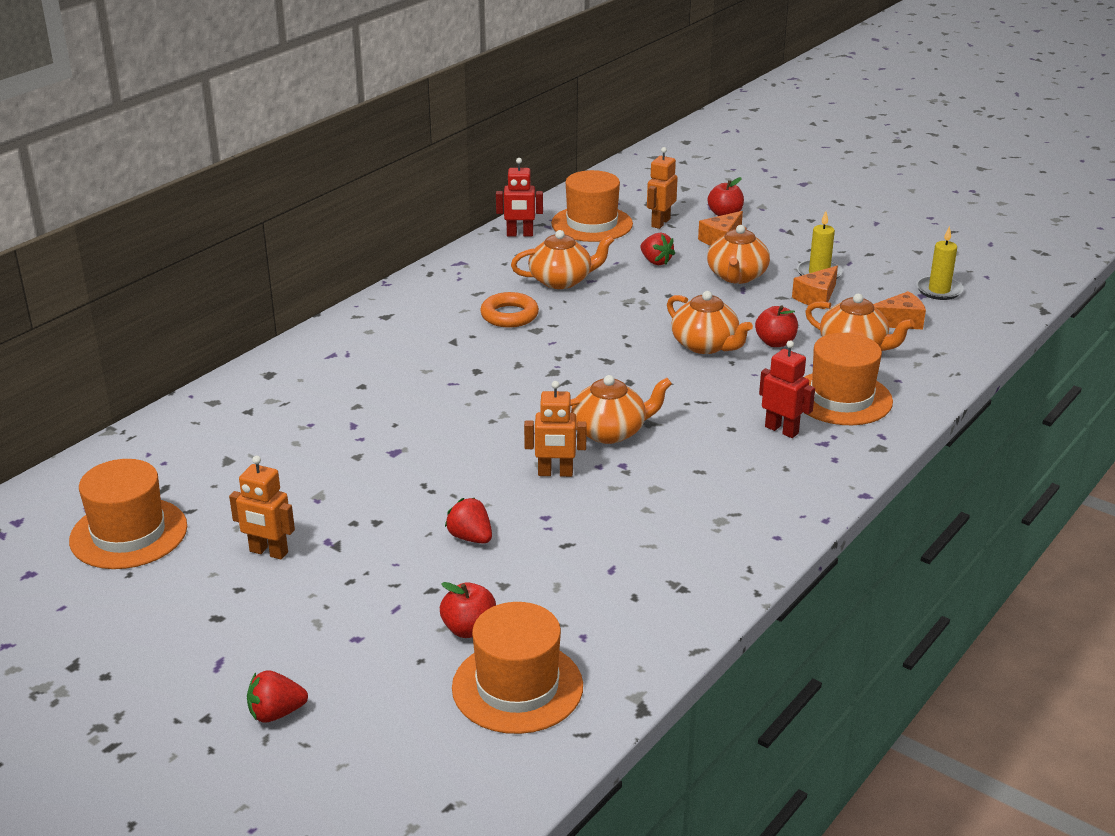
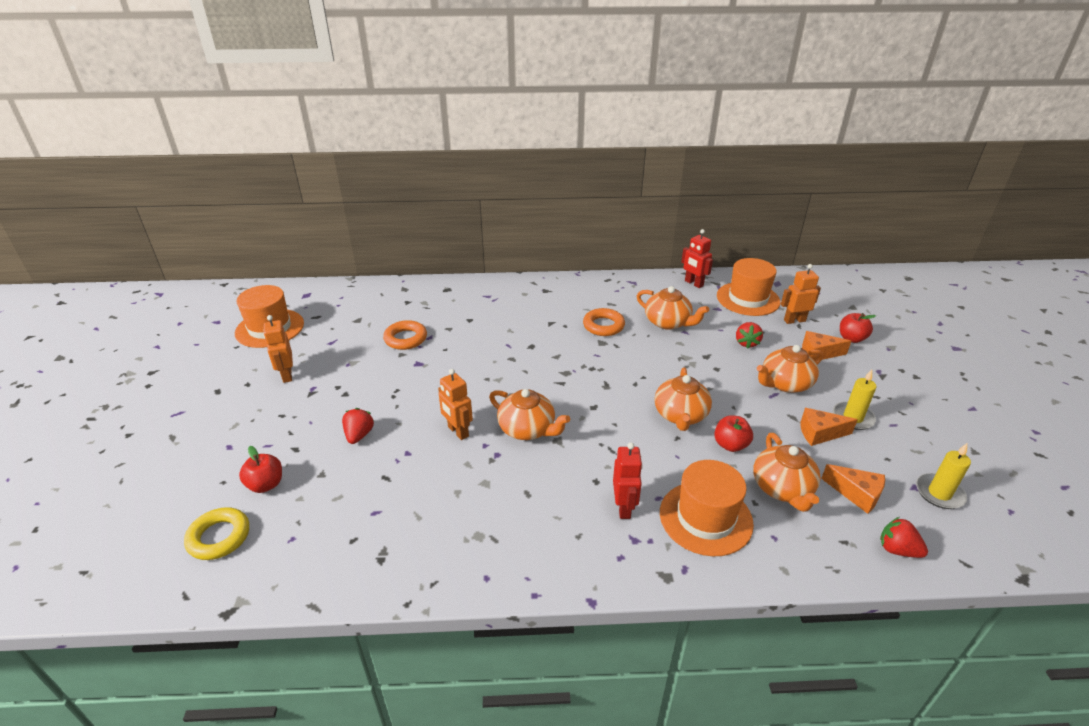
camera: 50 degrees right, 5 degrees up
red strawberry [247,670,308,723] -> red strawberry moved to [880,517,928,558]
orange hat [452,602,583,734] -> yellow ring [184,507,249,560]
none -> orange ring [383,320,427,350]

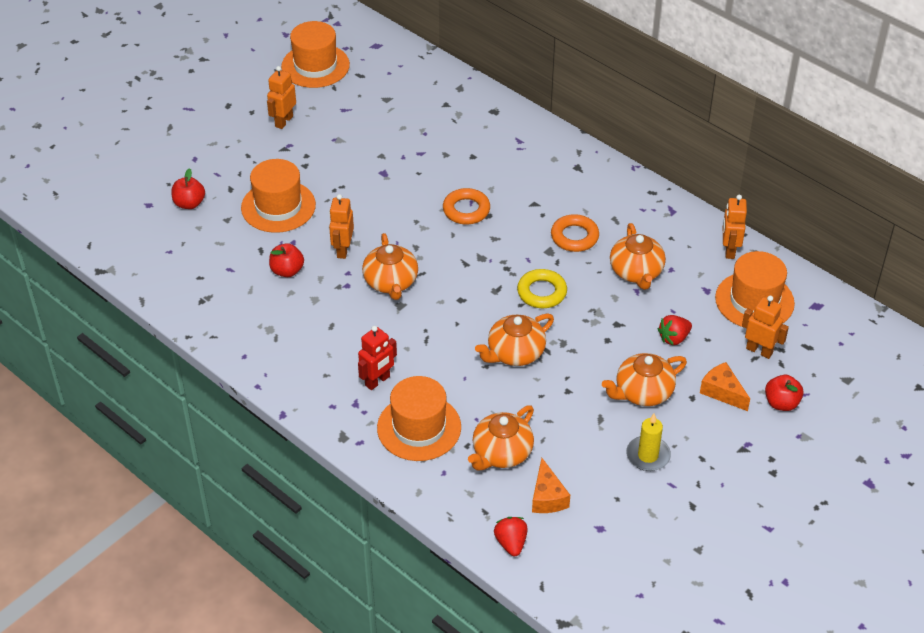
camera: 45 degrees right, 10 degrees up
yellow ring [184,507,249,560] -> yellow ring moved to [517,269,567,308]
red strawberry [342,408,374,444] -> orange hat [241,159,316,233]
orange ring [383,320,427,350] -> orange ring moved to [443,188,490,225]
red robot [681,229,713,288] -> orange robot [723,195,747,259]
red apple [714,415,753,452] -> red apple moved to [269,243,304,277]
orange teapot [757,345,823,393] -> orange teapot turned 45 degrees counterclockwise [602,353,687,406]
orange cheese [801,408,858,446] -> none
yellow candle [916,443,971,509] -> none

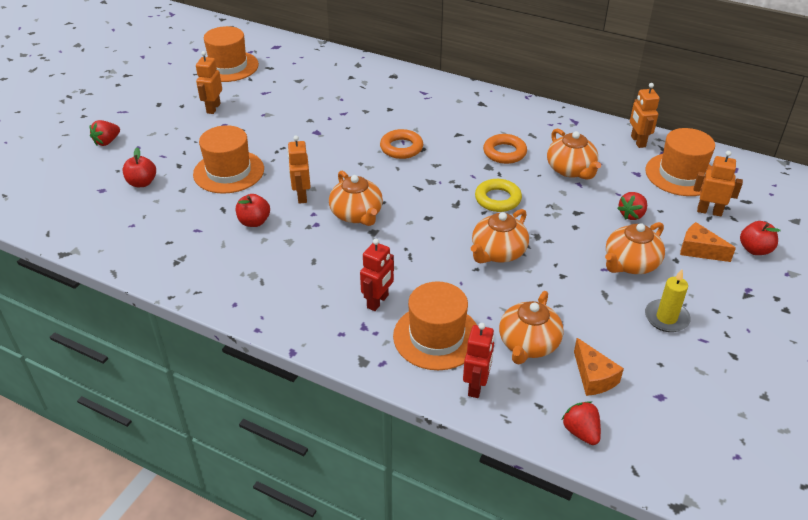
camera: 15 degrees left, 5 degrees down
none -> red strawberry [90,120,120,146]
none -> red robot [463,323,494,398]

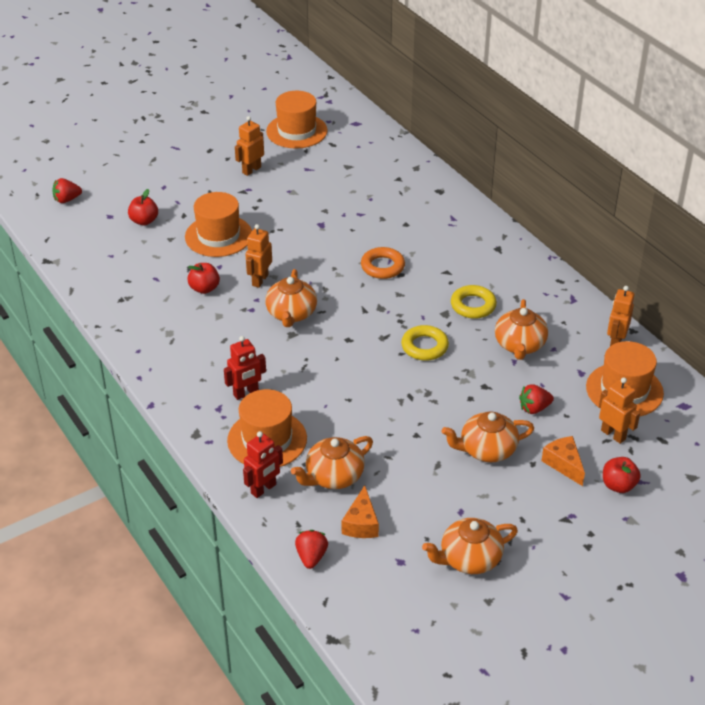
camera: 30 degrees right, 0 degrees up
red strawberry [90,120,120,146] -> red strawberry moved to [52,178,82,203]
orange teapot [471,209,529,263] -> orange teapot moved to [422,518,518,574]
orange ring [483,134,527,164] -> yellow ring [451,285,497,319]
yellow candle [645,269,691,332] -> none

